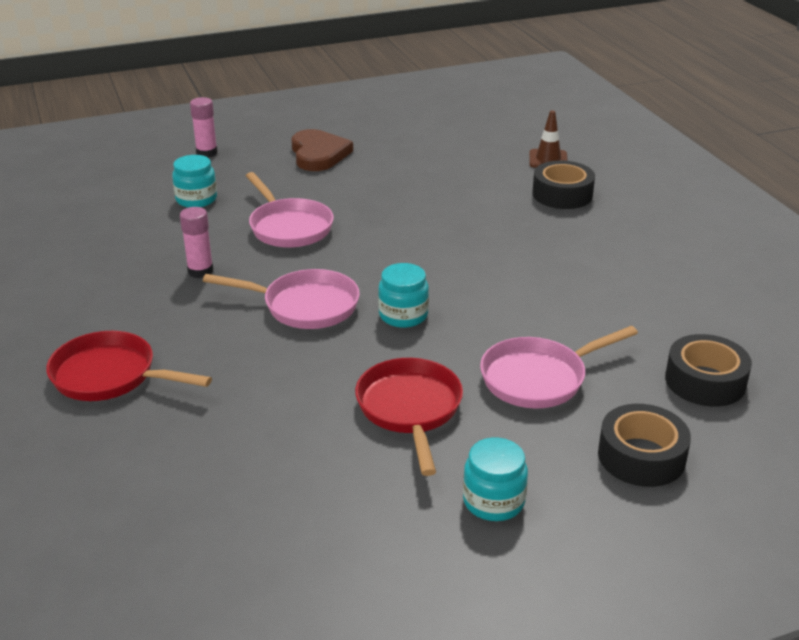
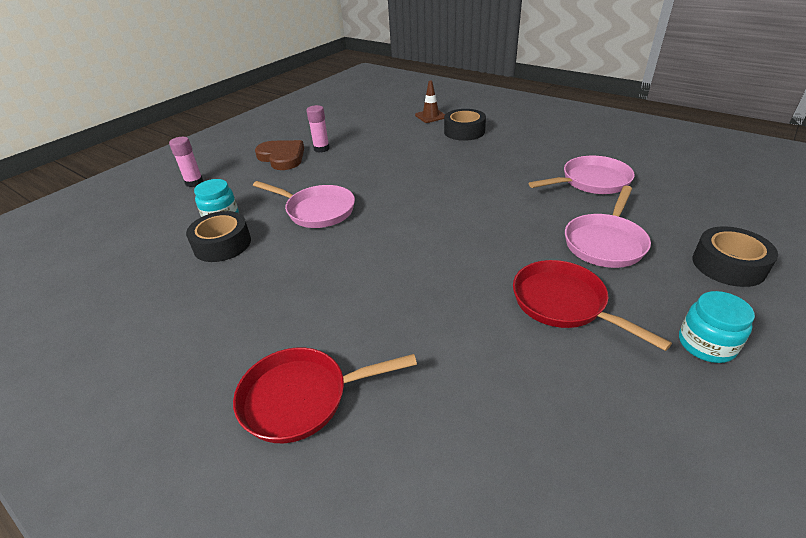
camera: 30 degrees left, 5 degrees up
pink glue stick [180,207,214,278] -> pink glue stick moved to [306,105,330,153]
pink pan [203,269,360,329] -> pink pan moved to [529,156,635,194]
turquoise jar [378,263,429,328] -> none
black tape [665,334,752,407] -> black tape moved to [186,211,251,262]

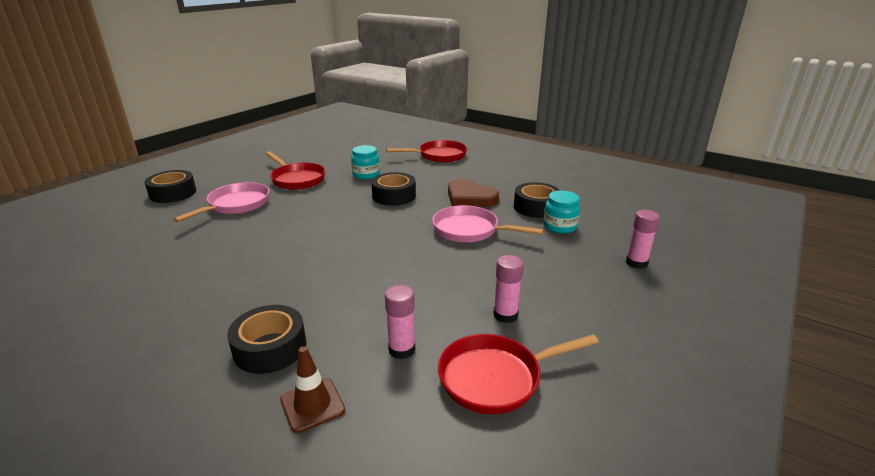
camera: 175 degrees right, 10 degrees down
brown heart [255,140,304,170] -> brown heart moved to [448,178,499,207]
pink pan [529,156,635,194] -> none
turquoise jar [679,291,755,363] -> turquoise jar moved to [351,145,380,179]
none -> black tape [371,172,416,206]
none -> pink glue stick [385,285,415,359]
none -> red pan [438,334,599,414]

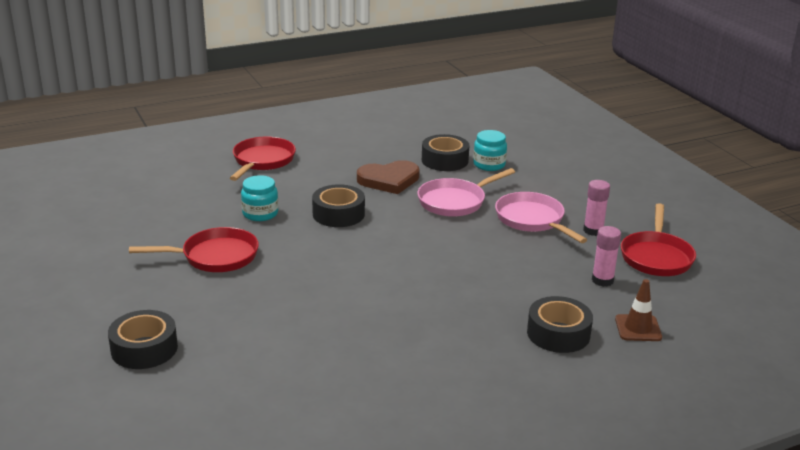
camera: 60 degrees left, 0 degrees up
pink pan [173,182,269,222] -> pink pan moved to [495,192,587,243]
pink glue stick [626,210,660,269] -> none

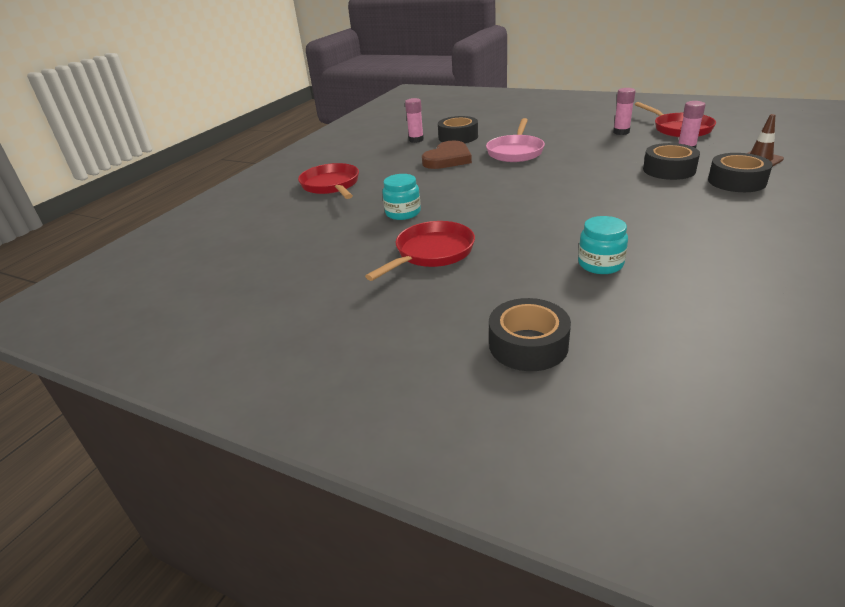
camera: 35 degrees left, 5 degrees up
black tape [312,184,365,227] -> black tape moved to [643,143,700,180]
turquoise jar [473,130,507,171] -> turquoise jar moved to [578,216,628,274]
pink pan [495,192,587,243] -> none
none -> pink glue stick [405,98,424,143]

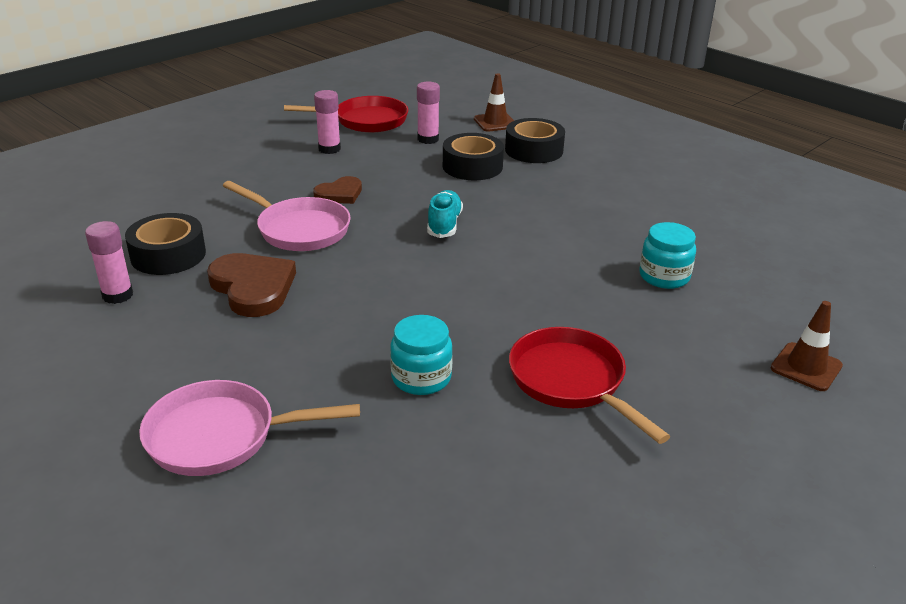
camera: 75 degrees left, 0 degrees up
red pan [298,163,359,199] -> pink pan [139,380,360,476]
black tape [489,298,571,371] -> brown traffic cone [771,301,843,391]
none -> brown heart [313,176,362,204]
none -> turquoise shoe [427,190,463,238]

